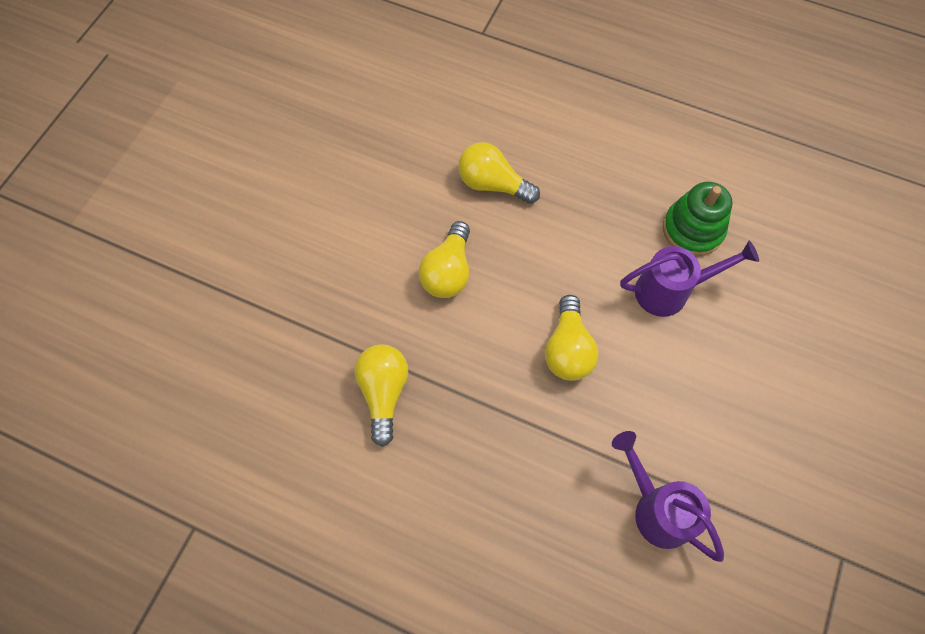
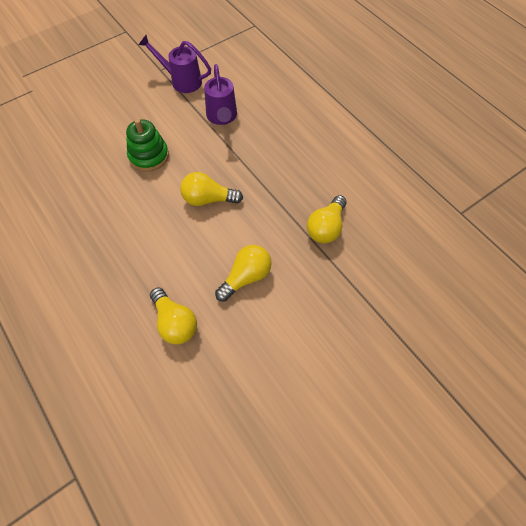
camera: 150 degrees left, 5 degrees down
yellow light bulb [545,295,598,381] -> yellow light bulb turned 120 degrees counterclockwise [180,172,243,206]
purple watering can [620,241,759,317] -> purple watering can moved to [138,35,211,93]
green stacking toy [663,182,732,256] -> green stacking toy moved to [126,119,169,172]

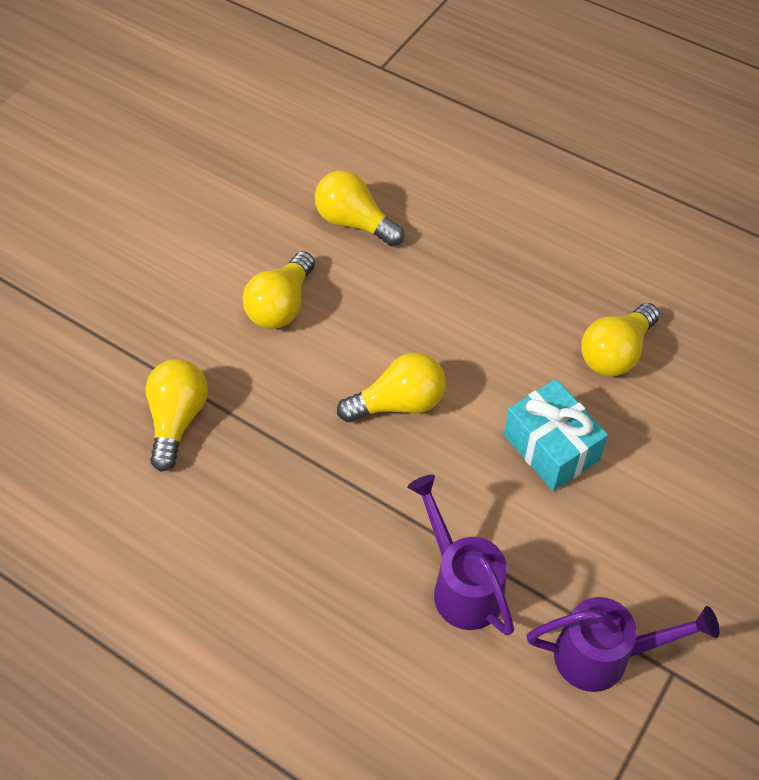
camera: 160 degrees right, 5 degrees down
green stacking toy [126,119,169,172] -> turquoise gift [504,379,608,491]
none -> yellow light bulb [581,303,659,376]

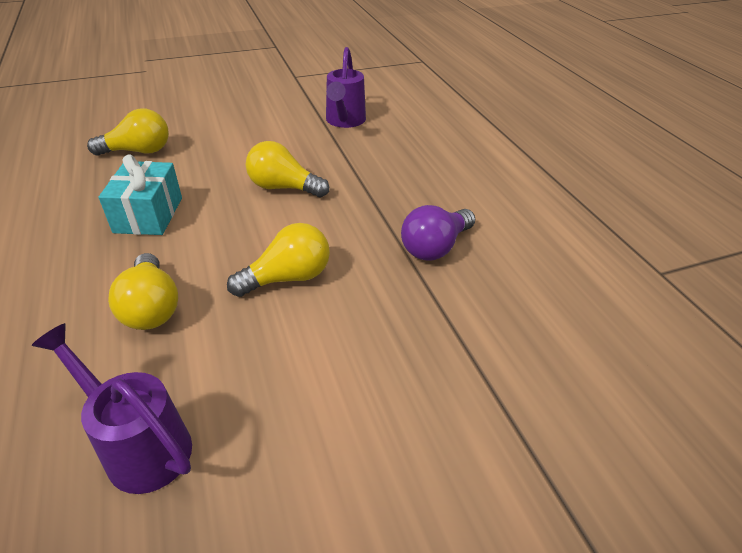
camera: 145 degrees left, 15 degrees down
yellow light bulb [146,359,208,472] -> purple light bulb [401,205,475,261]
turquoise gift [504,379,608,491] -> turquoise gift moved to [98,155,182,235]
purple watering can [526,597,719,692] -> purple watering can moved to [31,323,192,494]

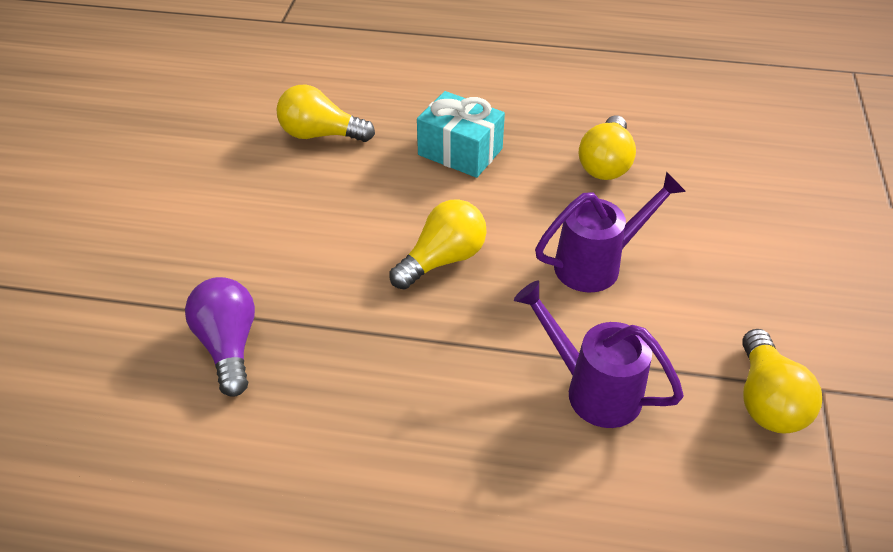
camera: 120 degrees right, 5 degrees up
purple watering can [31,323,192,494] -> purple watering can moved to [535,171,686,293]
yellow light bulb [227,223,330,297] -> yellow light bulb moved to [742,329,822,434]

